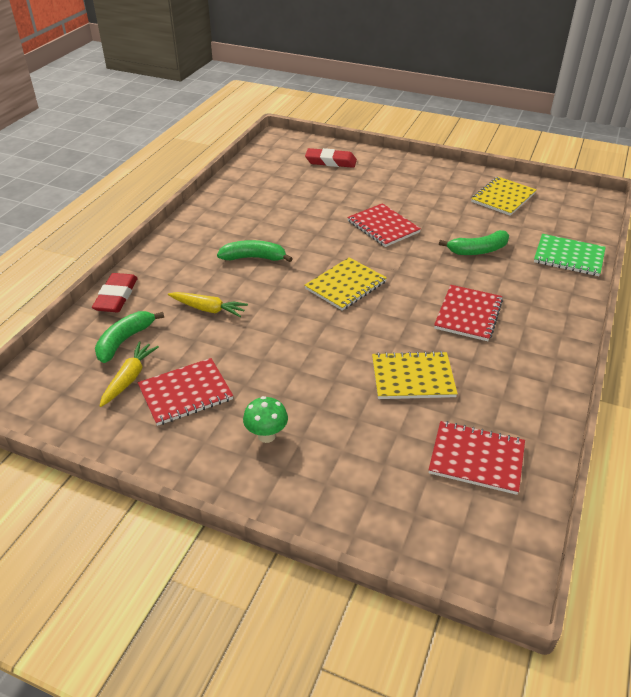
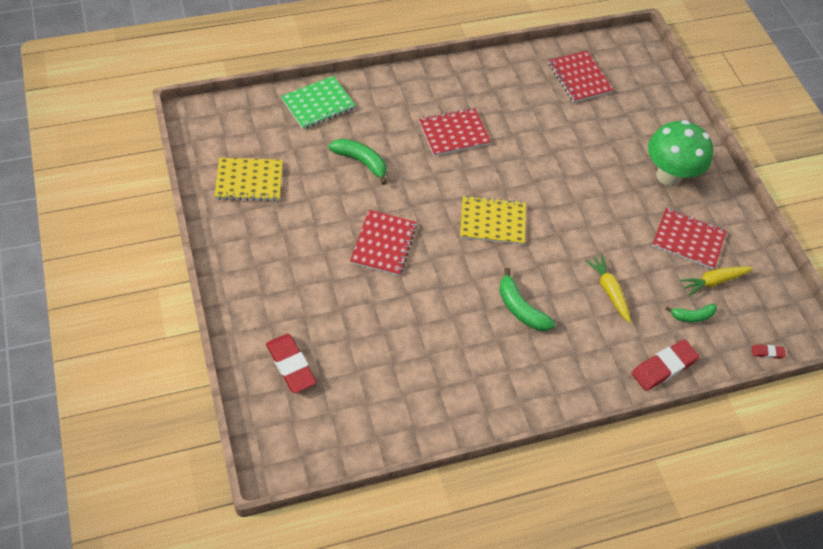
camera: 135 degrees left, 15 degrees up
green banana [95,311,164,363] -> green banana [666,304,717,323], size x0.67
green mushroom [243,396,288,443] -> green mushroom [648,120,713,186], size x1.95
yellow notebook [372,351,458,399] -> none
green notebook [534,234,606,276] -> green notebook turned 75 degrees clockwise [281,76,356,129]
none -> red eraser [752,344,786,359]

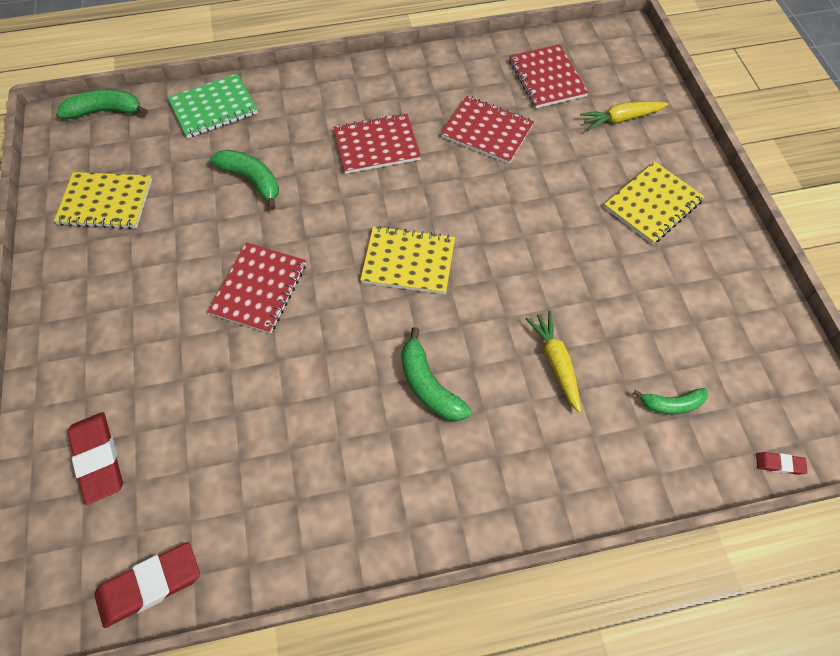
camera: 10 degrees right, 5 degrees up
red eraser [631,339,699,391] -> red eraser moved to [94,542,200,628]
green mushroom [648,120,713,186] -> yellow notebook [604,162,705,244]
red notebook [652,208,726,269] -> red notebook moved to [441,96,534,164]
yellow carrot [680,266,753,296] -> yellow carrot moved to [580,101,668,130]
none -> green banana [57,90,148,119]

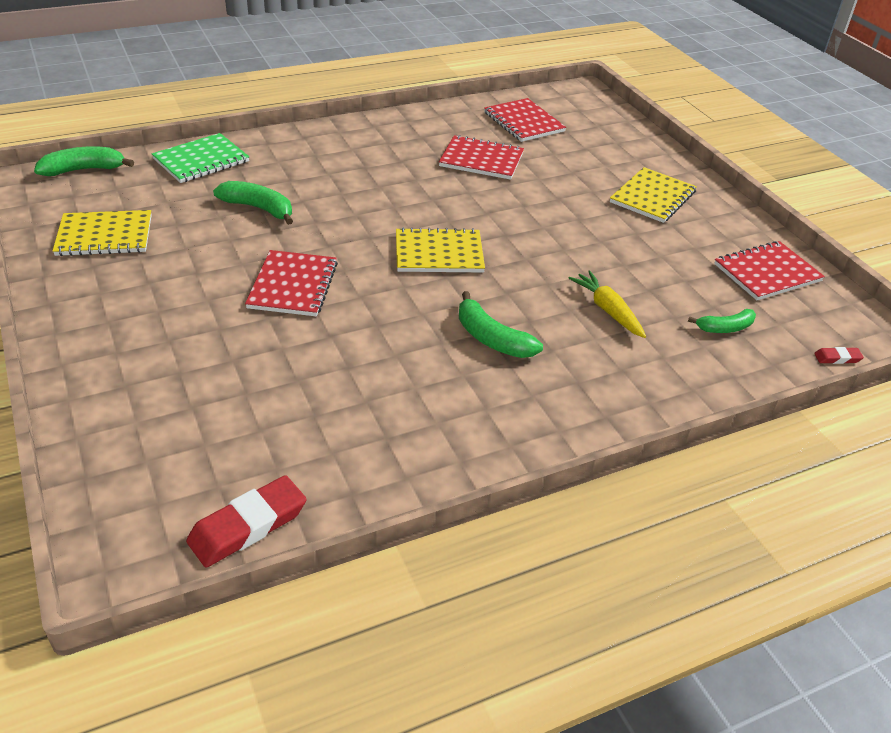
camera: 15 degrees left, 20 degrees down
red eraser [67,412,123,505] -> none
red notebook [333,113,421,174] -> red notebook moved to [714,241,825,300]
yellow carrot [580,101,668,130] -> none

